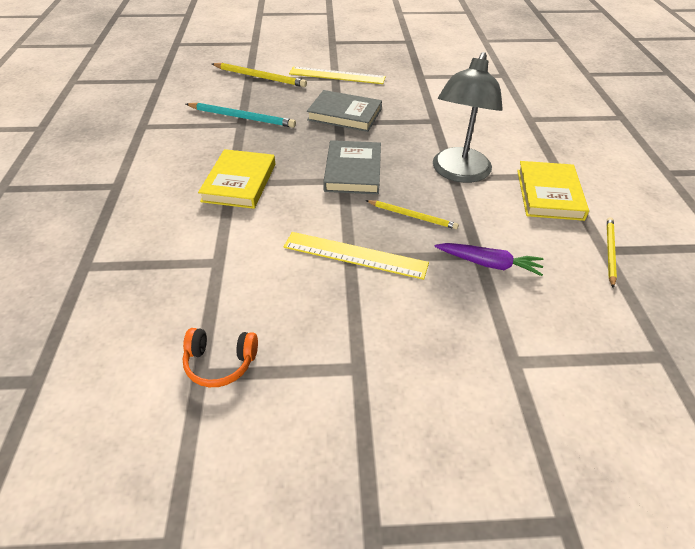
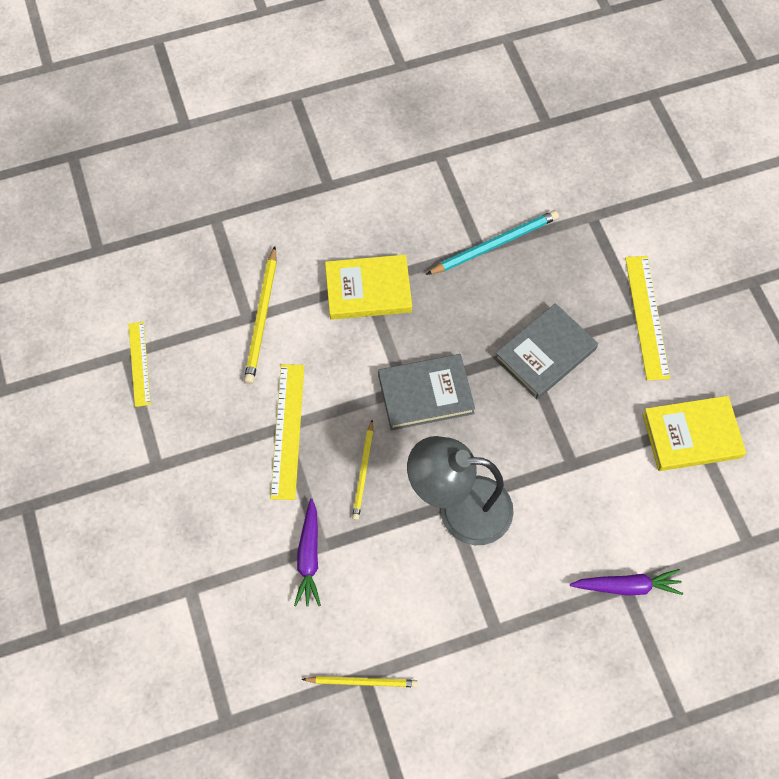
camera: 75 degrees right, 20 degrees up
orange headphones [183,328,258,387] -> yellow ruler [128,322,151,407]
turquoise pencil [186,103,296,128] -> turquoise pencil turned 120 degrees counterclockwise [426,210,559,275]
yellow pencil [212,63,307,87] -> yellow pencil moved to [244,246,277,384]
grey book [307,90,382,132] -> grey book turned 45 degrees clockwise [495,303,598,399]
yellow book [517,161,589,221] -> yellow book moved to [643,396,746,471]
none -> purple carrot [570,569,683,596]

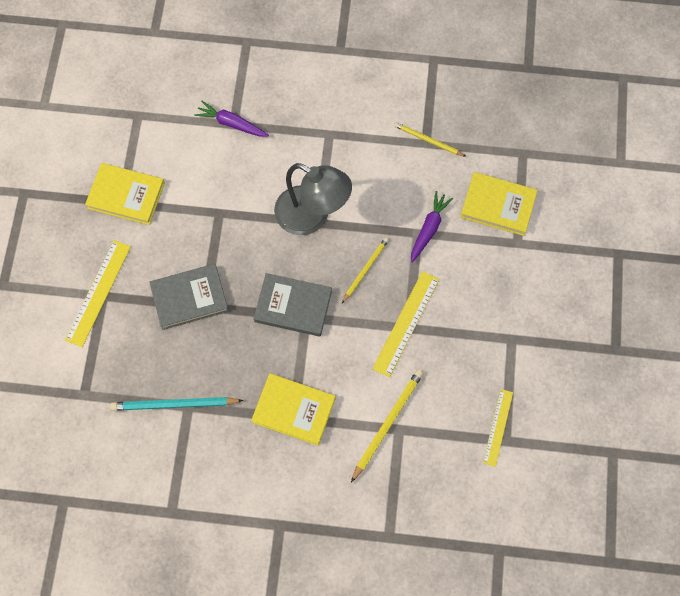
camera: 155 degrees left, 5 degrees up
none -> yellow book [460,172,538,236]

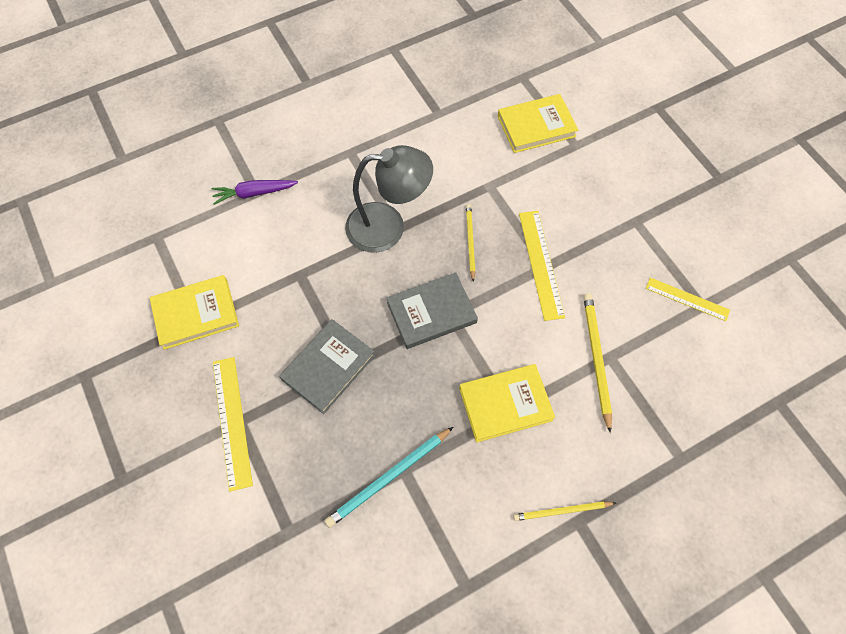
camera: 35 degrees left, 5 degrees down
yellow pencil [394,122,466,157] -> yellow pencil moved to [513,501,616,521]
purple carrot [411,191,453,263] -> none
yellow ruler [483,389,513,467] -> yellow ruler turned 45 degrees counterclockwise [646,278,730,321]

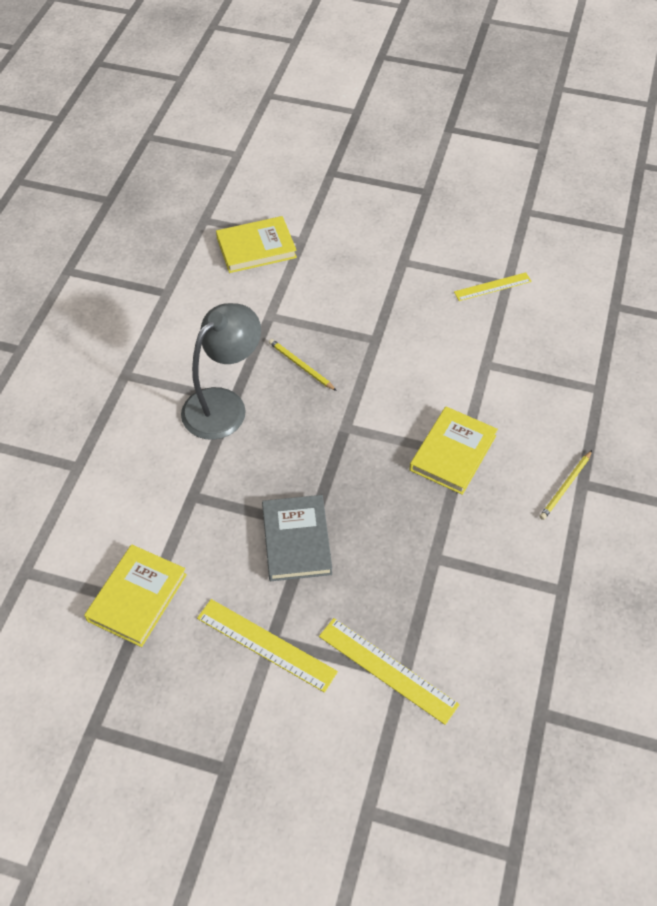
camera: 45 degrees left, 10 degrees down
purple carrot [211,180,298,205] -> none
turquoise pencil [324,427,453,528] -> none
grey book [386,272,478,349] -> none
yellow book [498,94,578,153] -> yellow book turned 45 degrees clockwise [216,216,297,273]
yellow ruler [519,211,565,321] -> yellow ruler moved to [319,618,460,725]
yellow pencil [583,293,612,433] -> none

